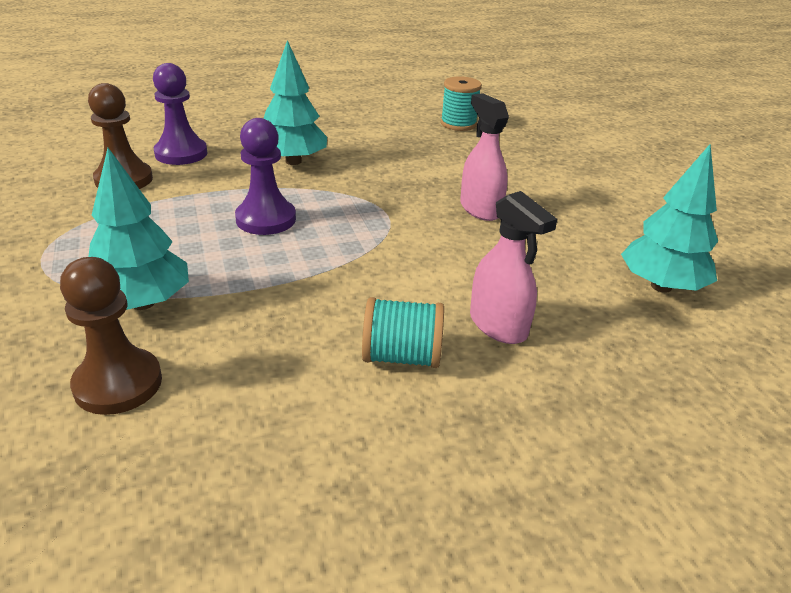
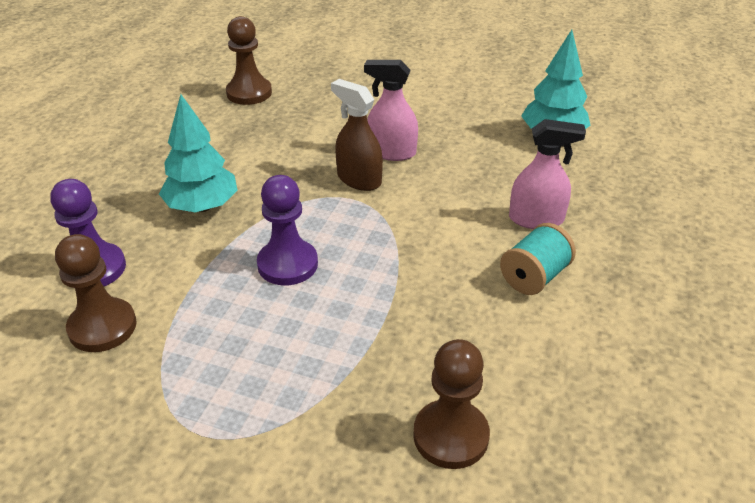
camera: 50 degrees left, 5 degrees up
turquoise tree [88,148,189,310] -> none
turquoise spool [441,76,482,131] -> brown pawn [226,16,272,105]
none -> brown spray bottle [331,79,383,191]

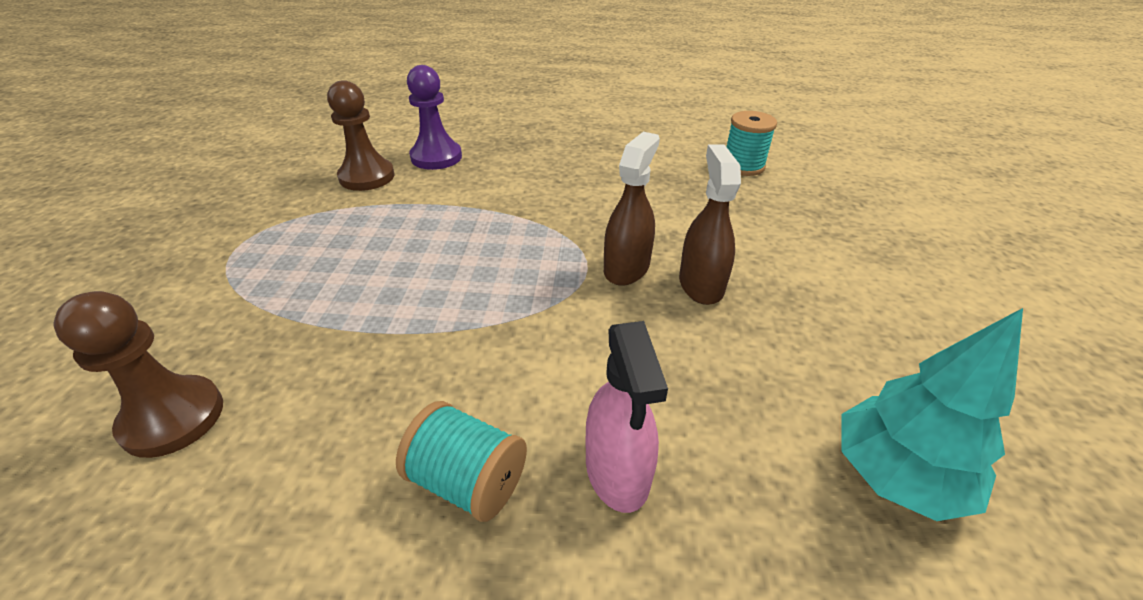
camera: 75 degrees right, 0 degrees up
turquoise tree [159,94,237,212] -> none
brown pawn [226,16,272,105] -> turquoise spool [726,111,777,176]
purple pawn [257,175,318,285] -> none
pink spray bottle [364,60,418,161] -> brown spray bottle [679,145,741,305]

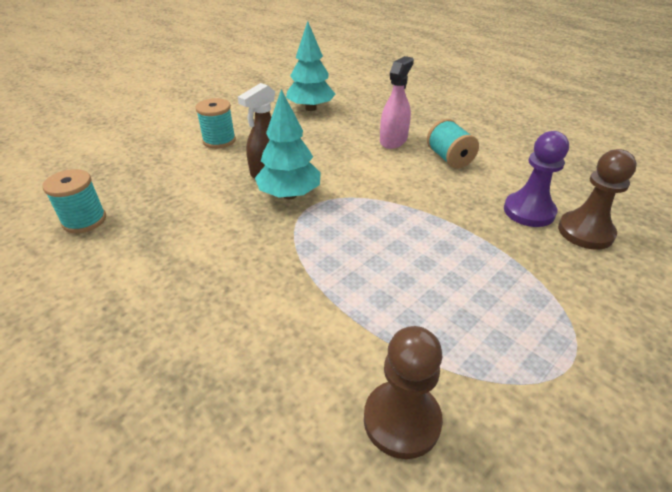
camera: 140 degrees left, 0 degrees up
purple pawn [407,65,462,170] -> purple pawn moved to [504,131,569,227]
brown spray bottle [604,132,660,286] -> turquoise tree [255,89,321,199]
none -> turquoise spool [195,98,236,149]

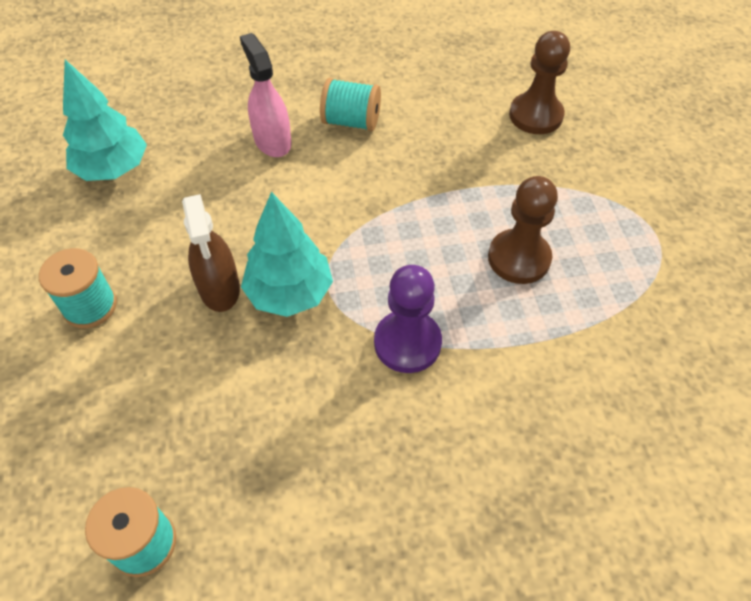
camera: 55 degrees left, 15 degrees up
brown pawn [364,326,443,459] -> brown pawn moved to [488,176,558,284]
purple pawn [504,131,569,227] -> purple pawn moved to [374,265,442,373]

